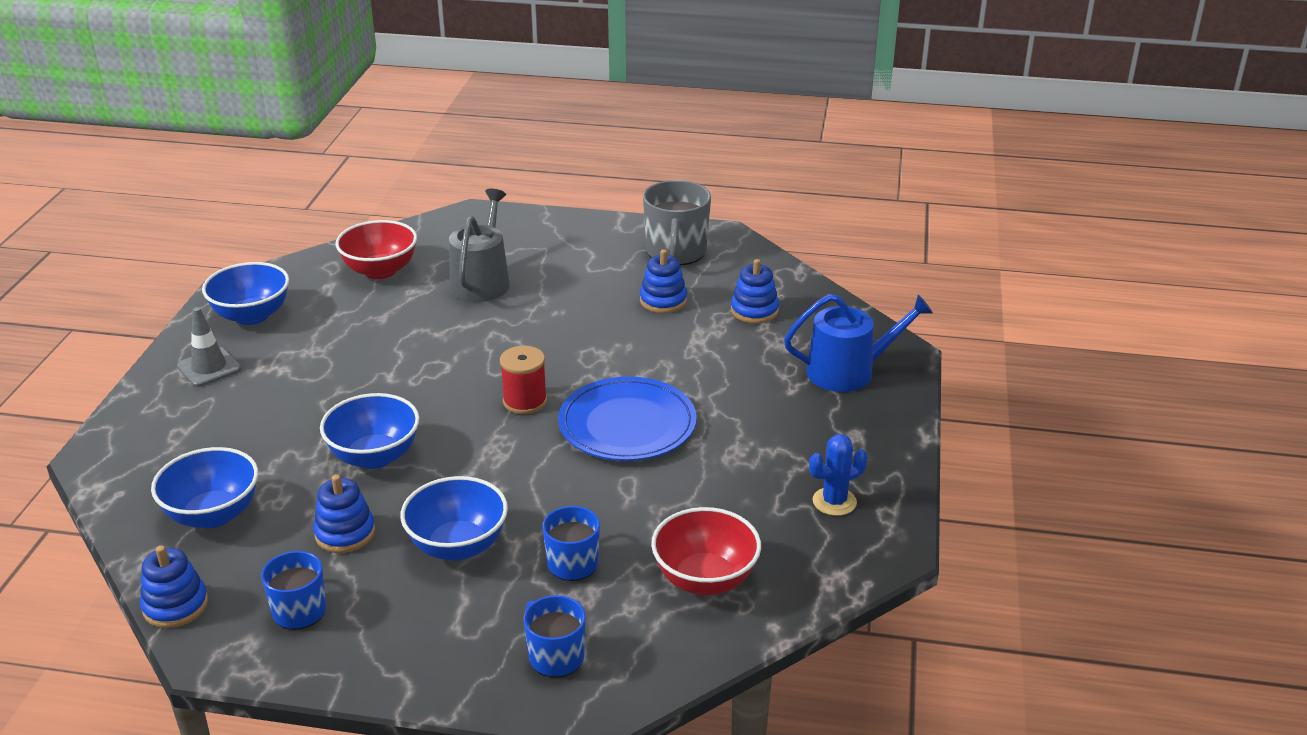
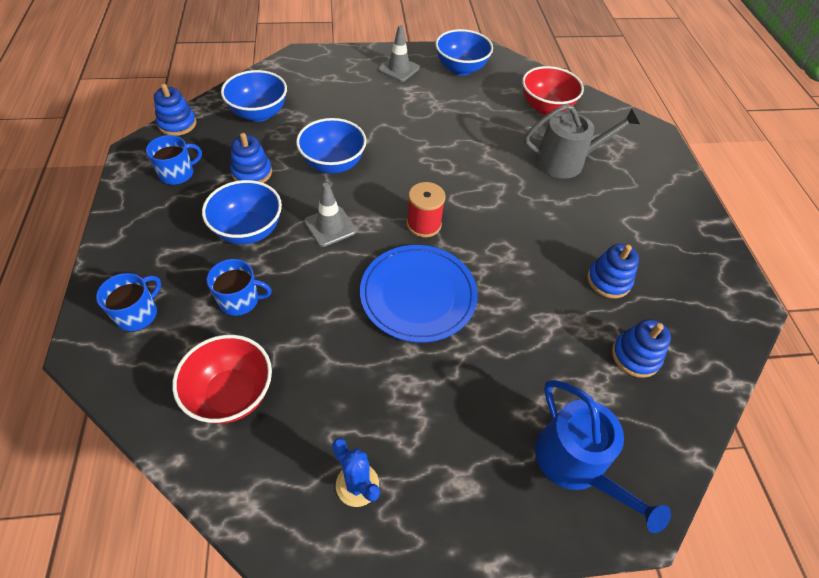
camera: 70 degrees right, 20 degrees up
grey mug [643,180,711,265] -> none
none -> grey traffic cone [304,183,356,247]

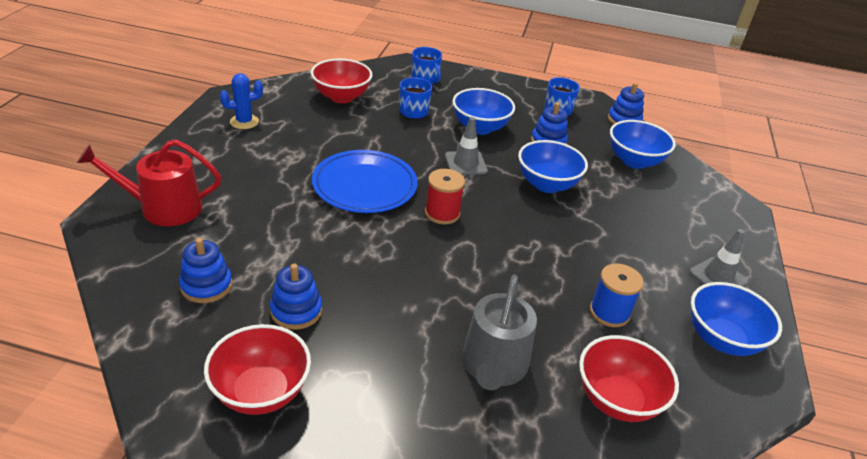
camera: 110 degrees right, 15 degrees down
blue watering can [535,380,671,533] -> red watering can [77,140,221,226]
none -> red bowl [204,324,311,415]
none -> blue spool [590,263,644,327]

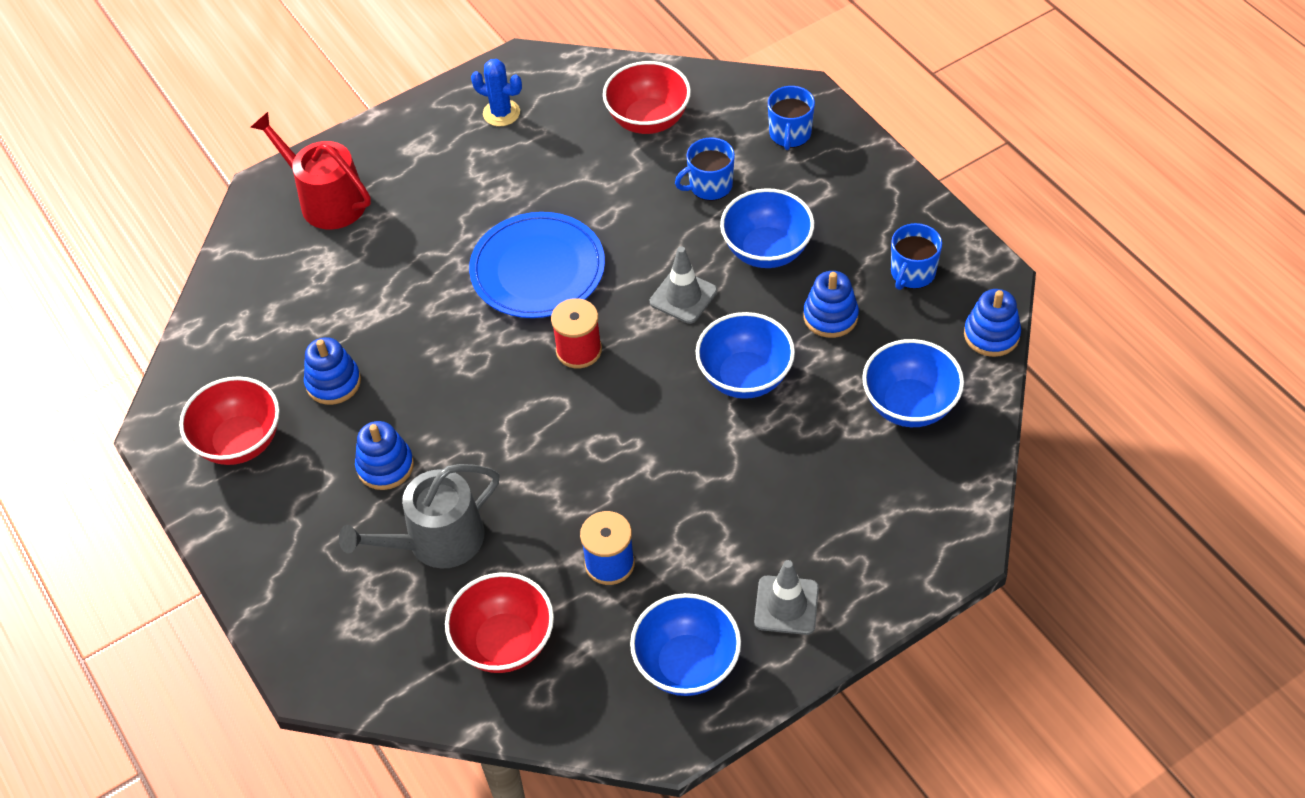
camera: 50 degrees right, 15 degrees up
blue stacking toy [179,238,232,303] -> blue stacking toy moved to [355,421,414,490]

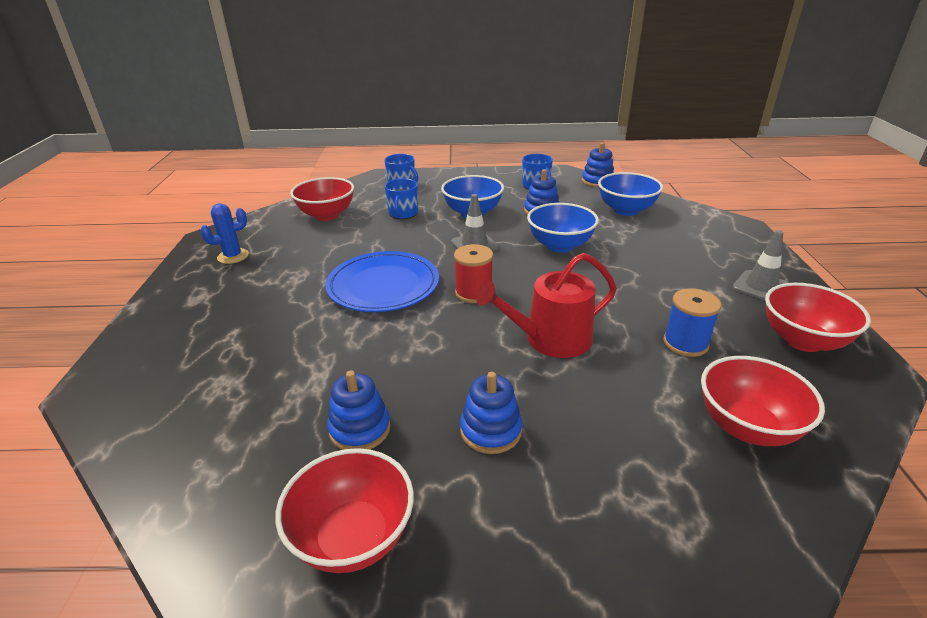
camera: 60 degrees left, 20 degrees down
red watering can [250,112,371,230] -> red watering can moved to [476,253,617,358]
grey watering can [339,464,500,568] -> none
blue bowl [630,593,741,696] -> red bowl [765,283,871,352]

